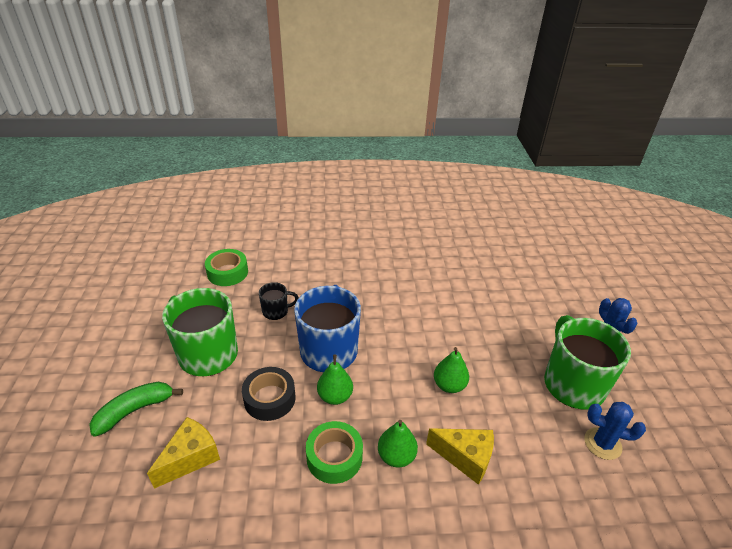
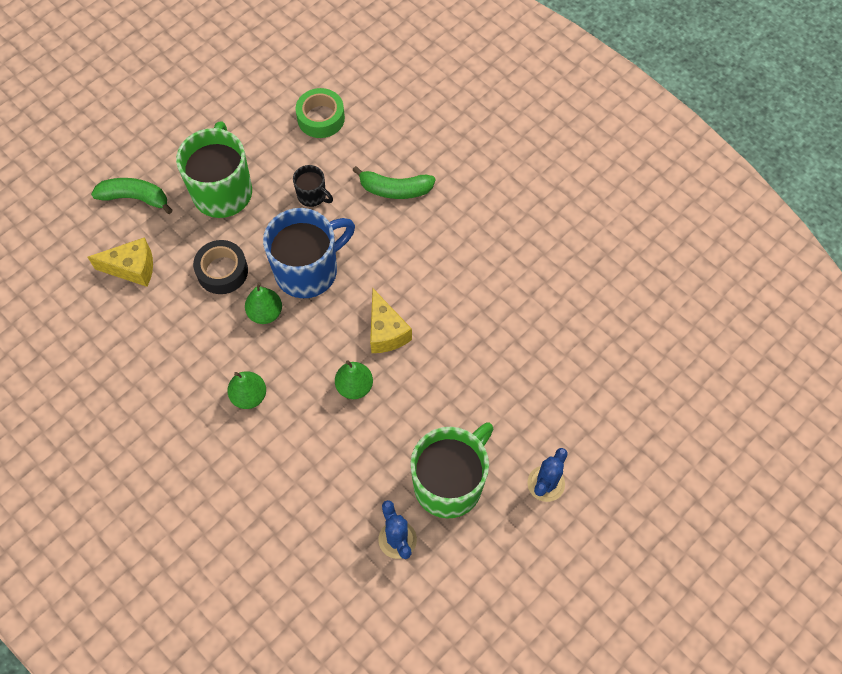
camera: 50 degrees right, 25 degrees up
green tape [306,421,363,484] -> none
yellow cheese [426,428,494,485] -> yellow cheese moved to [370,289,412,353]
none -> green banana [352,166,436,199]

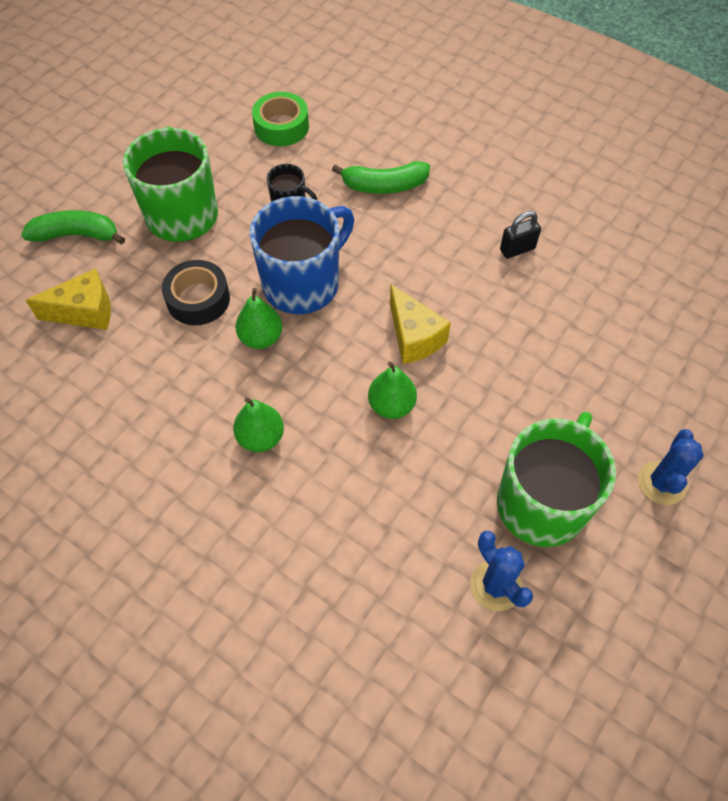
camera: 10 degrees left, 5 degrees down
none -> black padlock [500,211,541,259]

